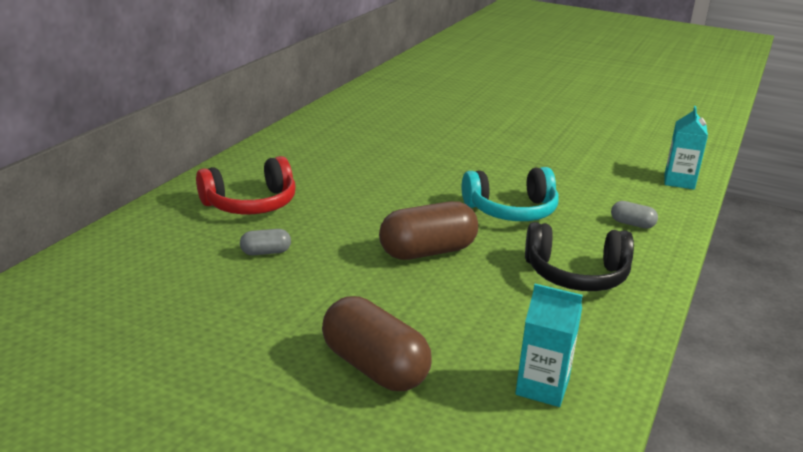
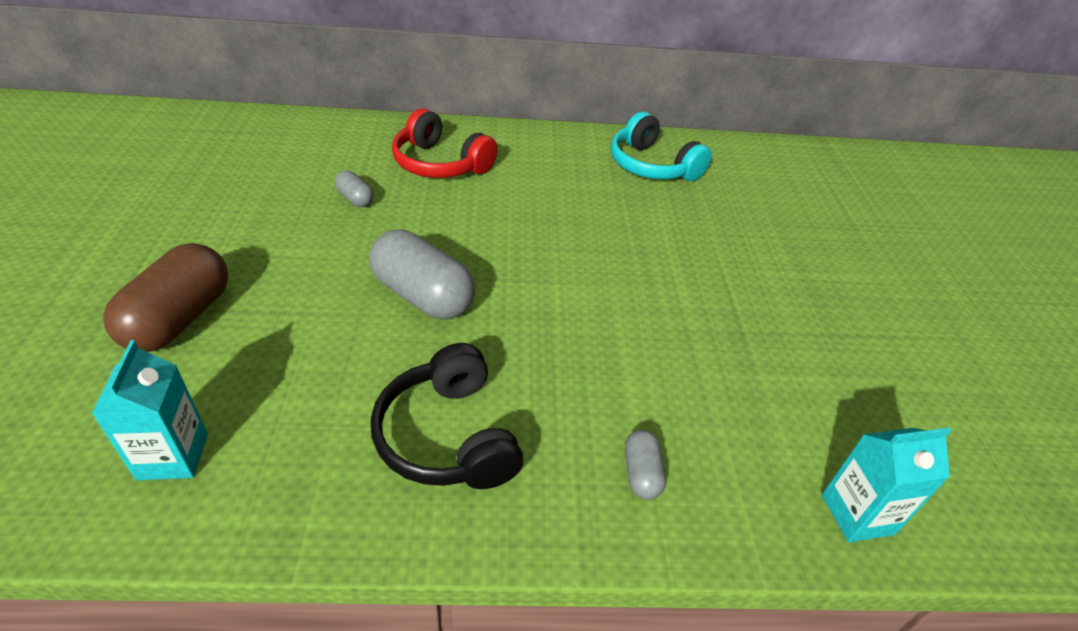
camera: 60 degrees right, 15 degrees up
brown capsule [379,201,478,260] -> grey capsule [369,230,475,319]
turquoise headphones [462,167,559,221] -> turquoise headphones moved to [611,112,712,181]

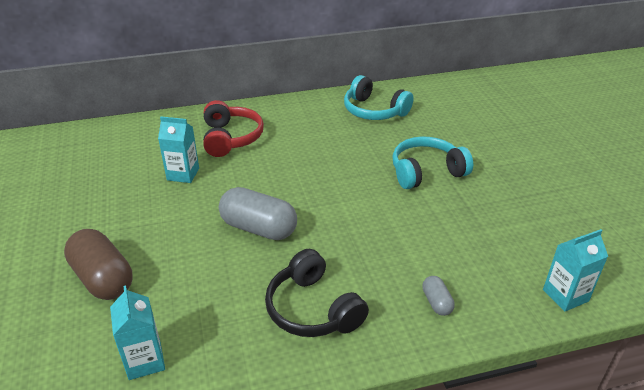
camera: 10 degrees left, 5 degrees down
brown capsule [103,243,228,352] -> brown capsule turned 45 degrees counterclockwise [64,229,132,300]
grey capsule [335,170,373,207] -> turquoise carton [158,117,199,183]
red headphones [392,108,498,178] -> red headphones turned 120 degrees counterclockwise [203,100,264,157]
none -> turquoise headphones [393,137,473,189]

